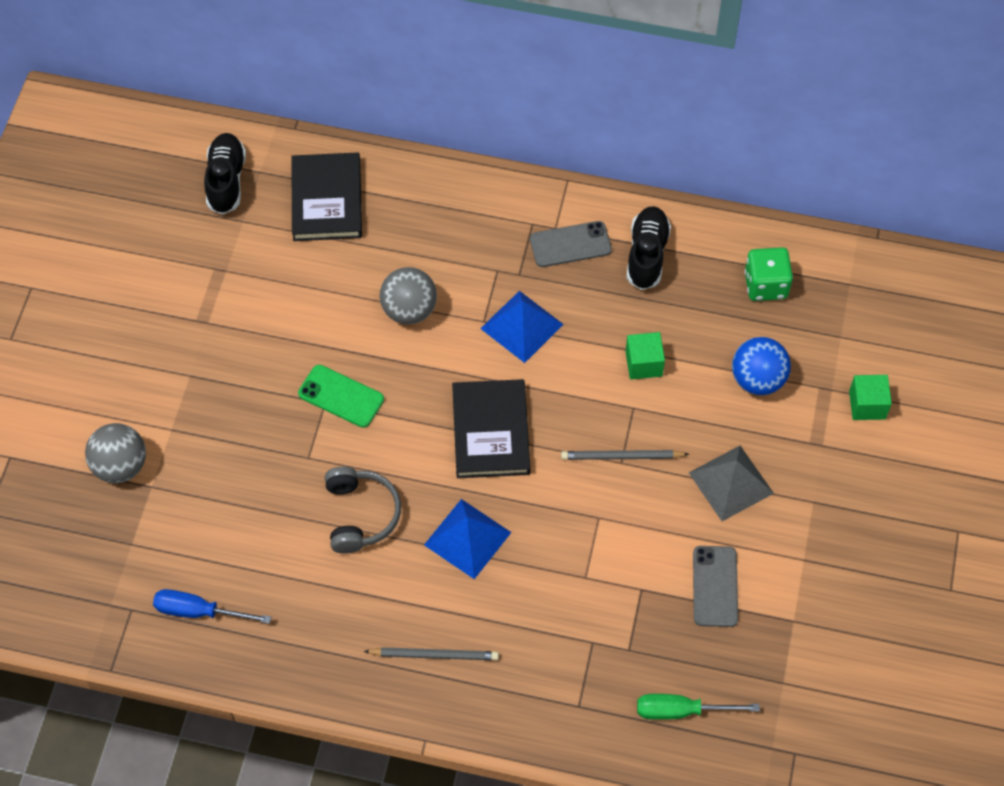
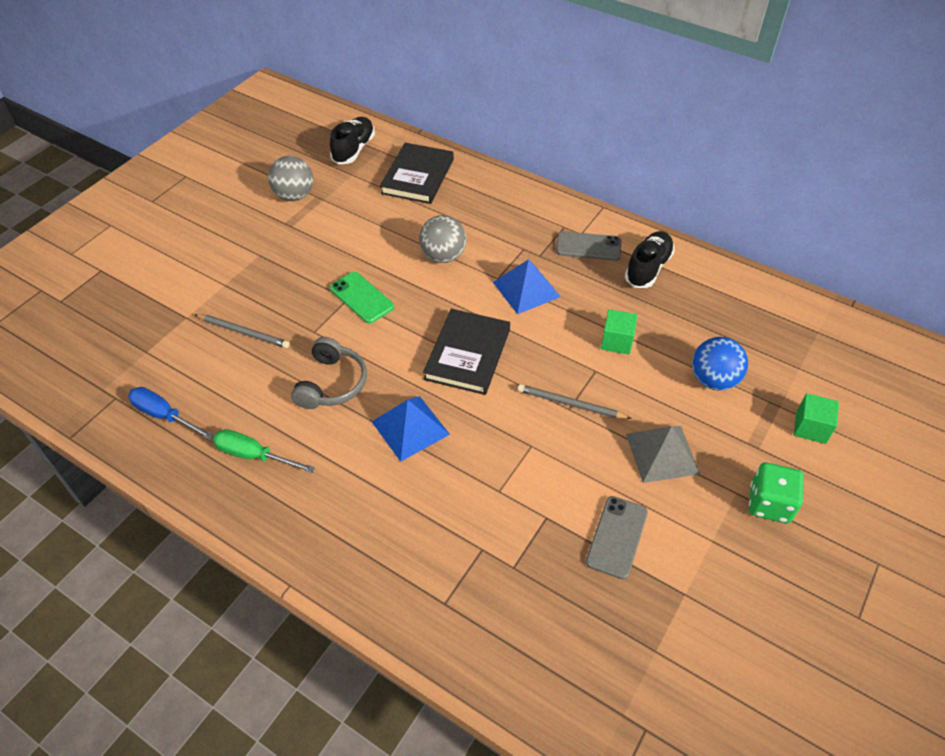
camera: 20 degrees right, 10 degrees down
grey ball [85,423,146,483] -> grey ball moved to [268,156,313,201]
grey pencil [364,647,499,660] -> grey pencil moved to [194,314,290,348]
green screwdriver [637,694,760,720] -> green screwdriver moved to [213,429,315,473]
green dice [745,247,793,301] -> green dice moved to [749,462,804,523]

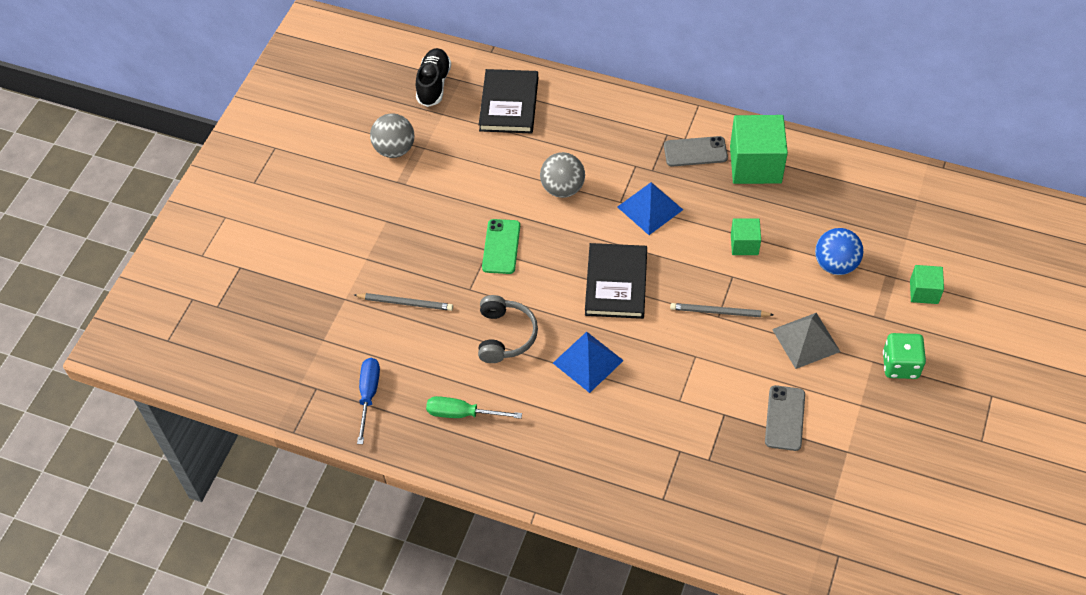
camera: 10 degrees left, 5 degrees up
blue screwdriver [128,387,214,440] -> blue screwdriver turned 75 degrees clockwise [357,358,380,444]
green phone [330,272,394,323] -> green phone turned 60 degrees clockwise [482,219,520,274]
black shoe [625,231,675,288] -> green cube [730,115,788,184]

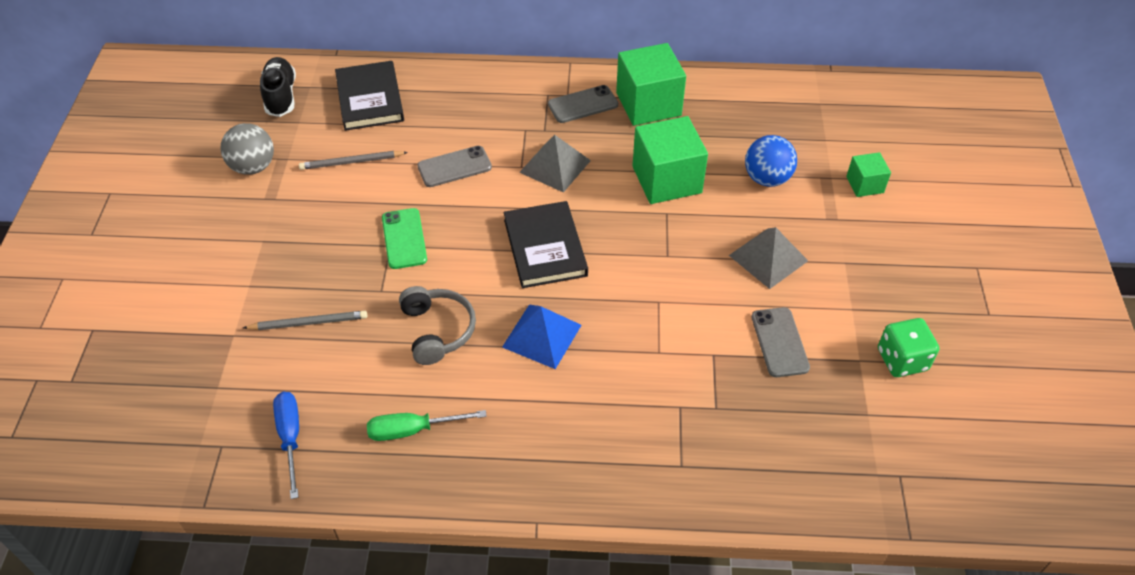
camera: 20 degrees left, 5 degrees down
grey ball [540,152,585,198] -> grey phone [417,146,492,187]
blue pyramid [617,182,683,235] -> grey pyramid [519,135,591,193]
grey pencil [670,303,773,317] -> grey pencil moved to [299,151,408,170]
green cube [731,218,761,255] -> green cube [633,116,708,204], size x1.91
green dice [883,333,926,379] -> green dice moved to [878,318,939,377]

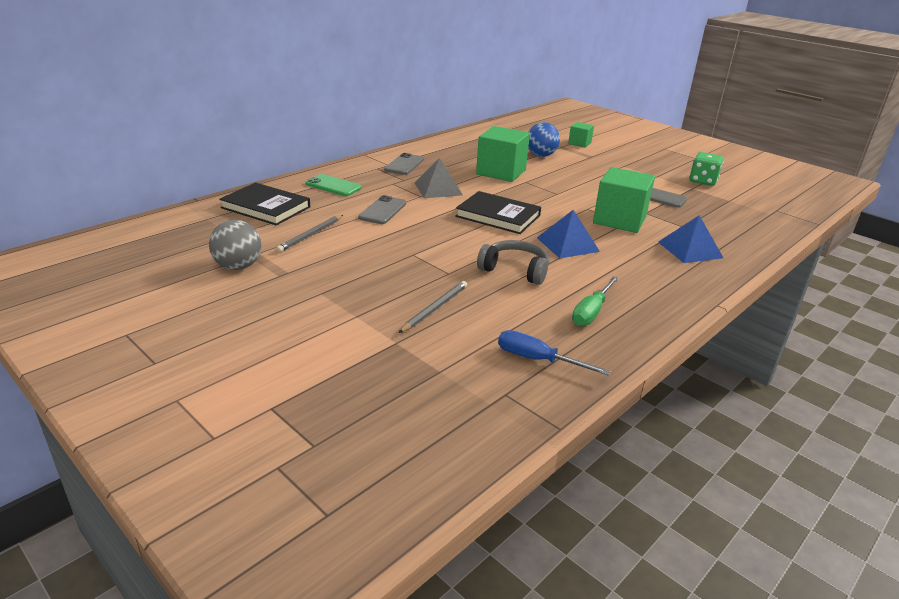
camera: 50 degrees left, 20 degrees down
black shoe [260,57,296,117] -> none
green phone [382,208,427,269] -> green phone moved to [305,174,362,196]
green cube [616,43,686,126] -> green cube moved to [593,167,655,233]
grey pyramid [729,227,808,289] -> none
none -> blue pyramid [658,215,723,263]

